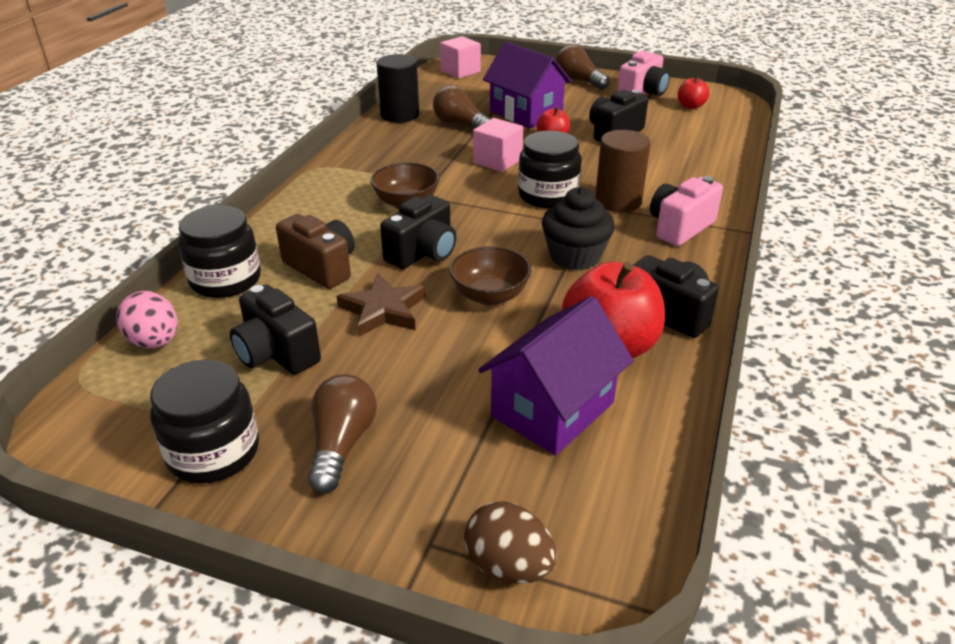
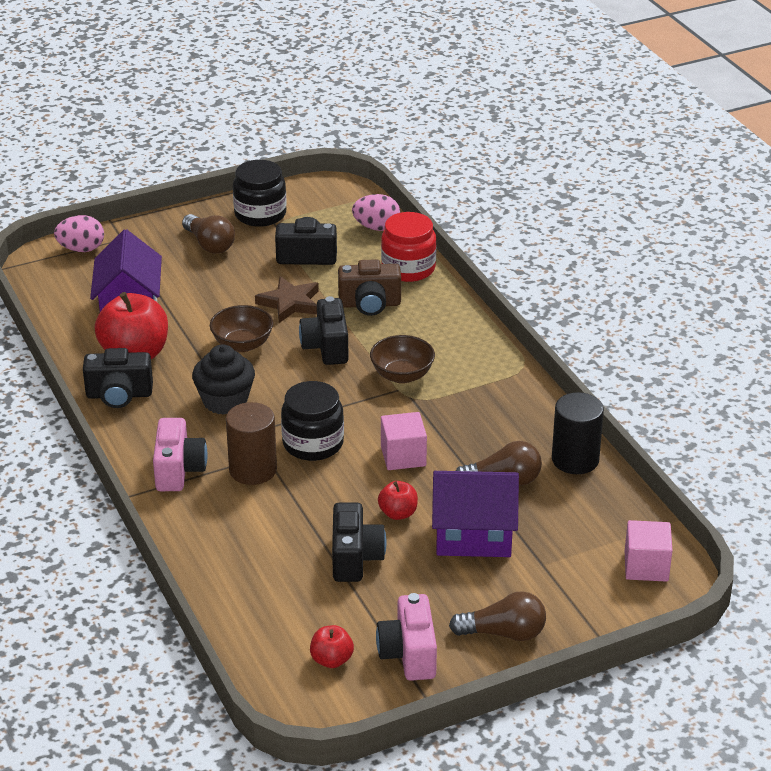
camera: 135 degrees right, 0 degrees up
black jar [178,205,261,298] -> red jar [381,212,436,282]
brown egg [464,501,557,584] -> pink egg [54,215,104,252]

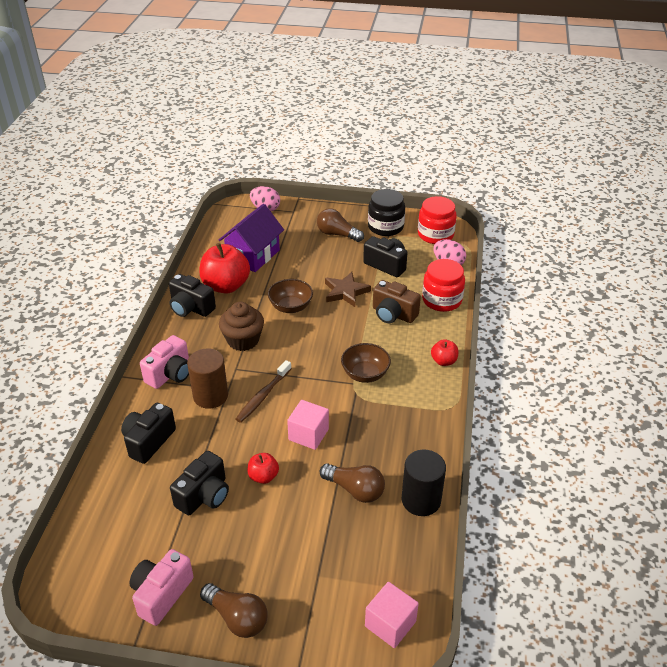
camera: 35 degrees right, 5 degrees up
brown light bulb [182,214,235,254] -> brown light bulb turned 120 degrees clockwise [317,208,364,242]
black cupcake [192,345,255,415] -> brown cupcake [219,302,264,351]
black jar [281,381,344,461] -> brown toothbrush [236,360,291,423]
black camera [299,296,349,365] -> black camera moved to [121,403,176,464]
red apple [310,625,354,668] -> red apple moved to [431,339,458,366]
purple house [432,471,519,557] -> none
none -> red jar [418,196,457,244]

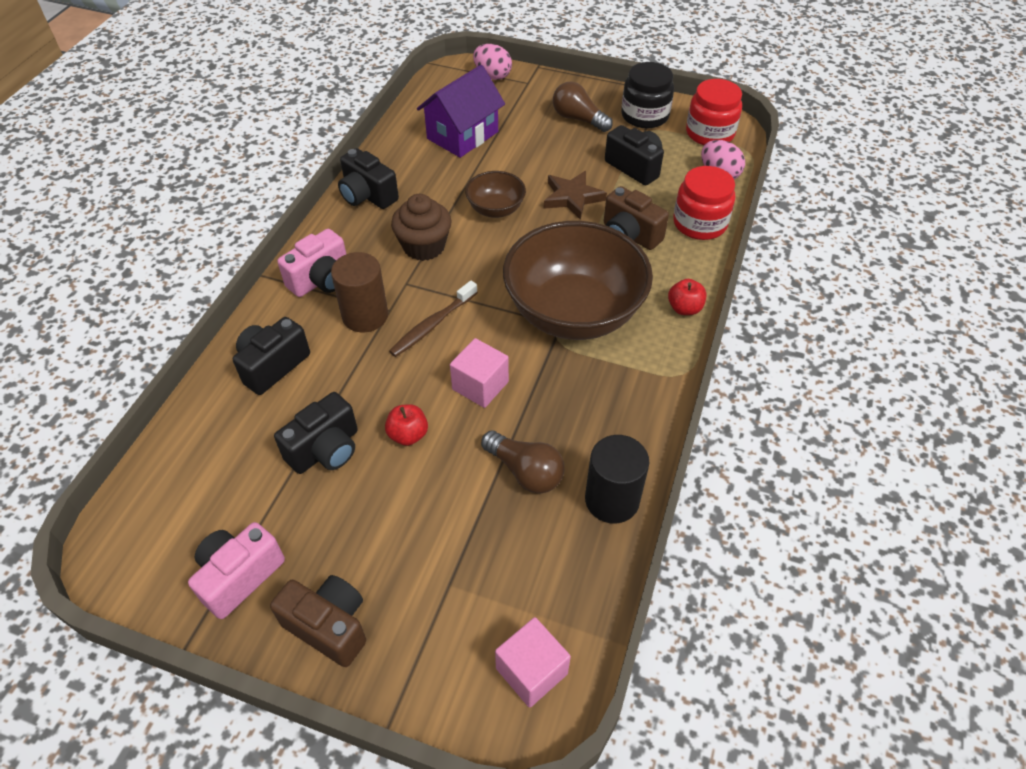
camera: 10 degrees right, 10 degrees up
red apple [199,243,250,294] -> none
brown light bulb [200,583,268,638] -> brown camera [270,575,366,667]
brown bowl [341,343,391,383] -> brown bowl [503,221,653,340], size x2.14

